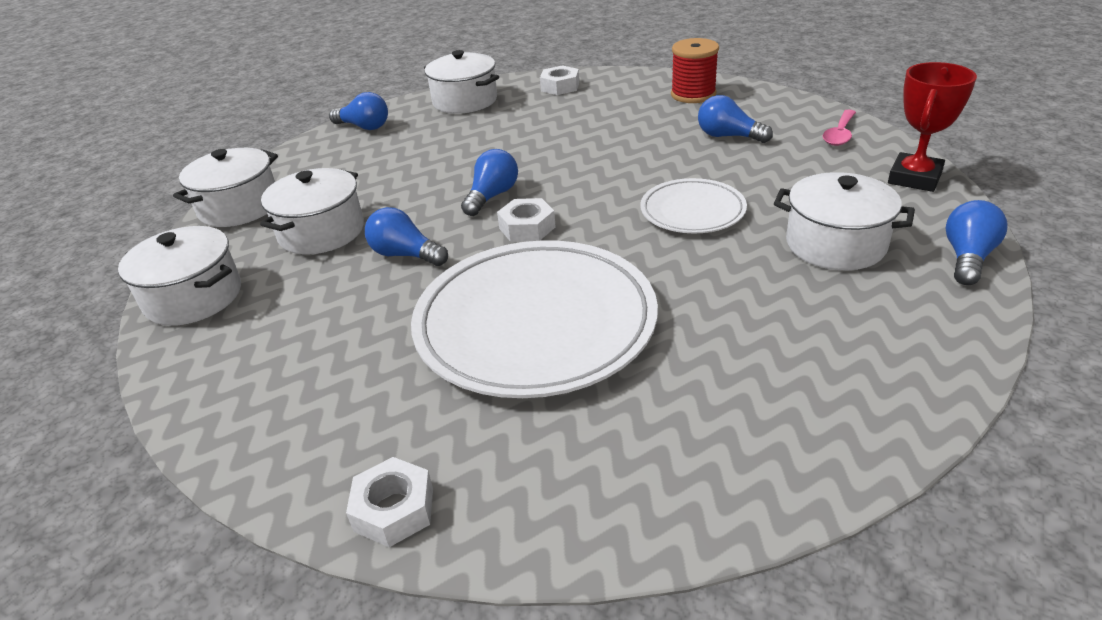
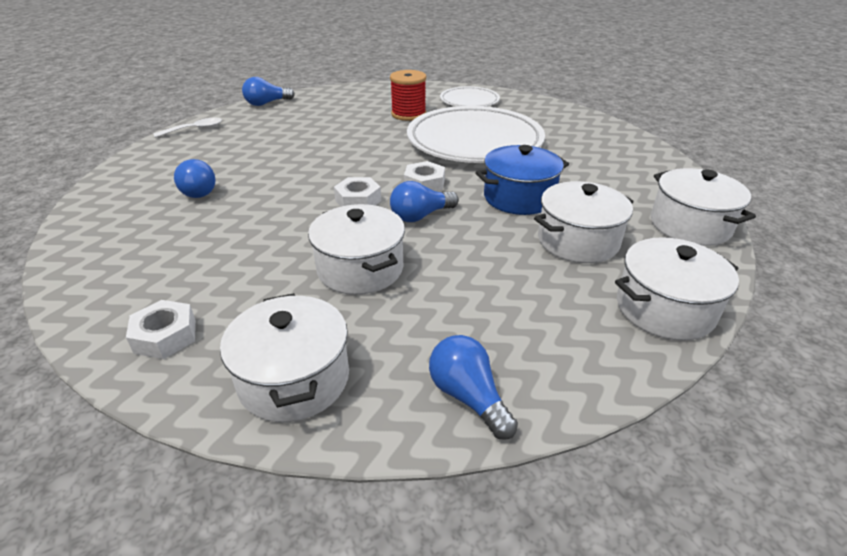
camera: 150 degrees left, 0 degrees up
white nut [346,457,433,547] -> white nut moved to [334,177,381,207]
blue light bulb [365,207,448,266] -> blue pot [475,145,569,215]
white plate [640,178,747,234] -> white plate moved to [440,86,500,107]
red spool [671,38,719,103] -> red spool moved to [390,70,426,121]
white pot [774,172,915,270] -> white pot moved to [308,204,405,295]
pink spoon [823,109,856,146] -> none
red trophy [888,62,977,192] -> white spoon [153,118,222,138]

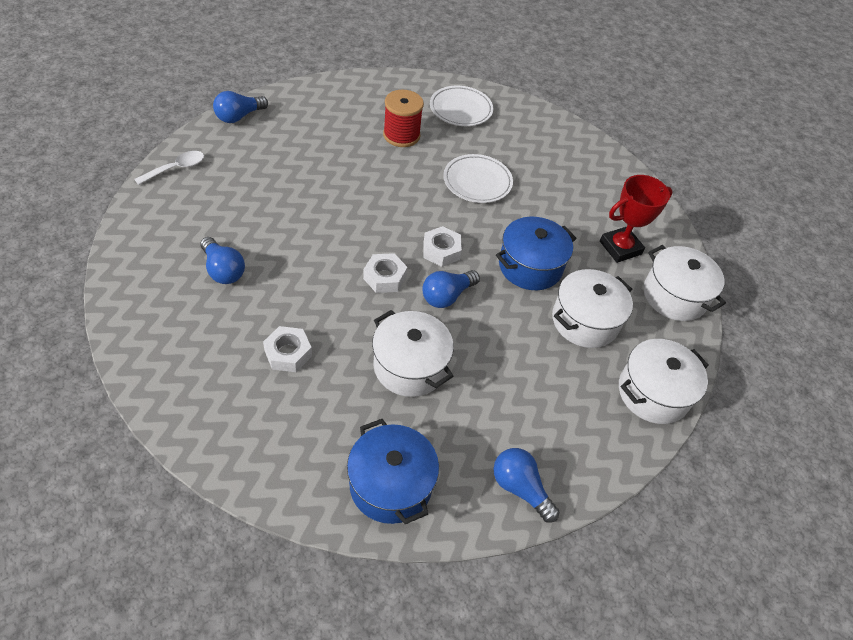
camera: 15 degrees left, 15 degrees up
white nut [126,300,196,359] -> white nut moved to [263,326,312,372]
white pot [220,293,349,422] -> blue pot [347,419,439,524]
white plate [407,106,545,163] -> white plate [443,154,513,203], size x0.51
none -> red trophy [600,175,673,263]

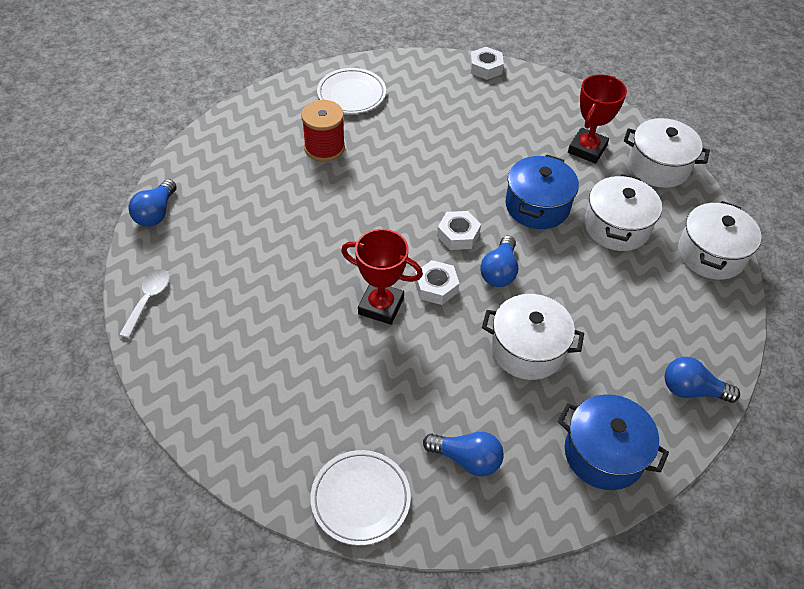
camera: 30 degrees left, 0 degrees up
blue light bulb [200,237,245,284] -> blue light bulb moved to [423,432,504,477]
white nut [263,326,312,372] -> white nut moved to [470,47,504,80]
white plate [443,154,513,203] -> white plate moved to [310,450,411,546]
none -> red trophy [341,229,423,325]

